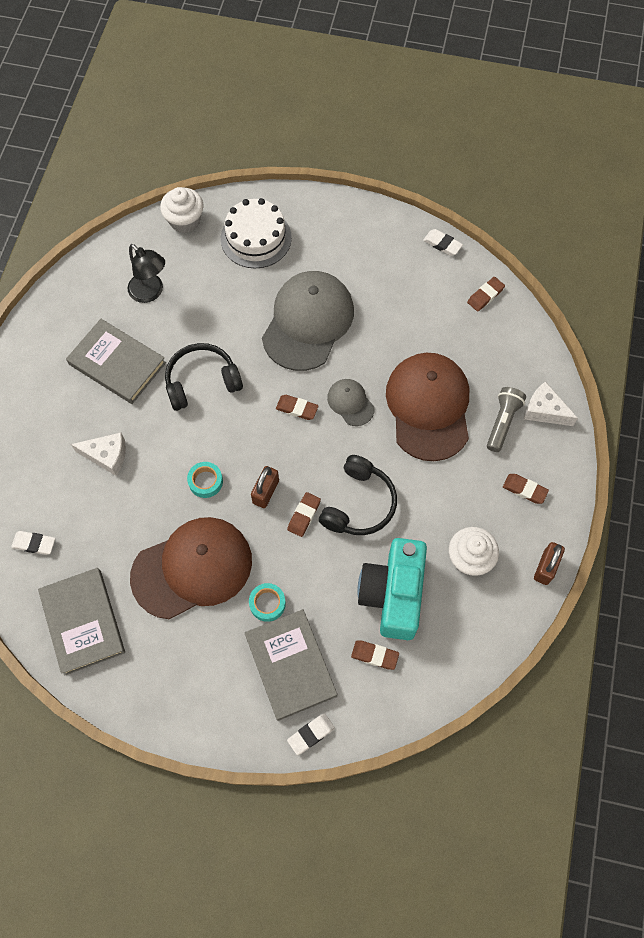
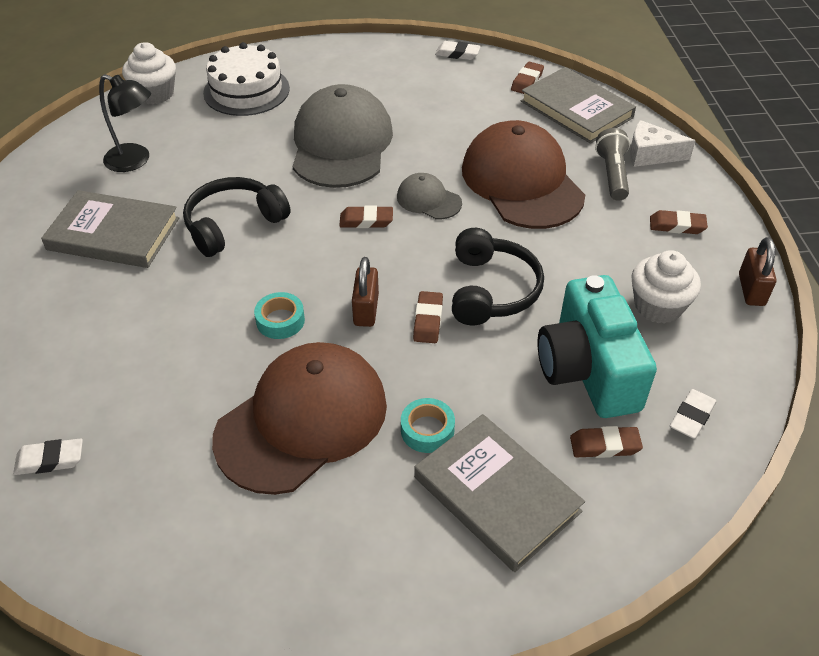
camera: 20 degrees left, 20 degrees down
grey book [38,568,125,676] -> grey book moved to [521,67,636,144]
white cheese [71,433,126,476] -> none
white eraser [287,713,335,755] -> white eraser moved to [670,389,717,439]

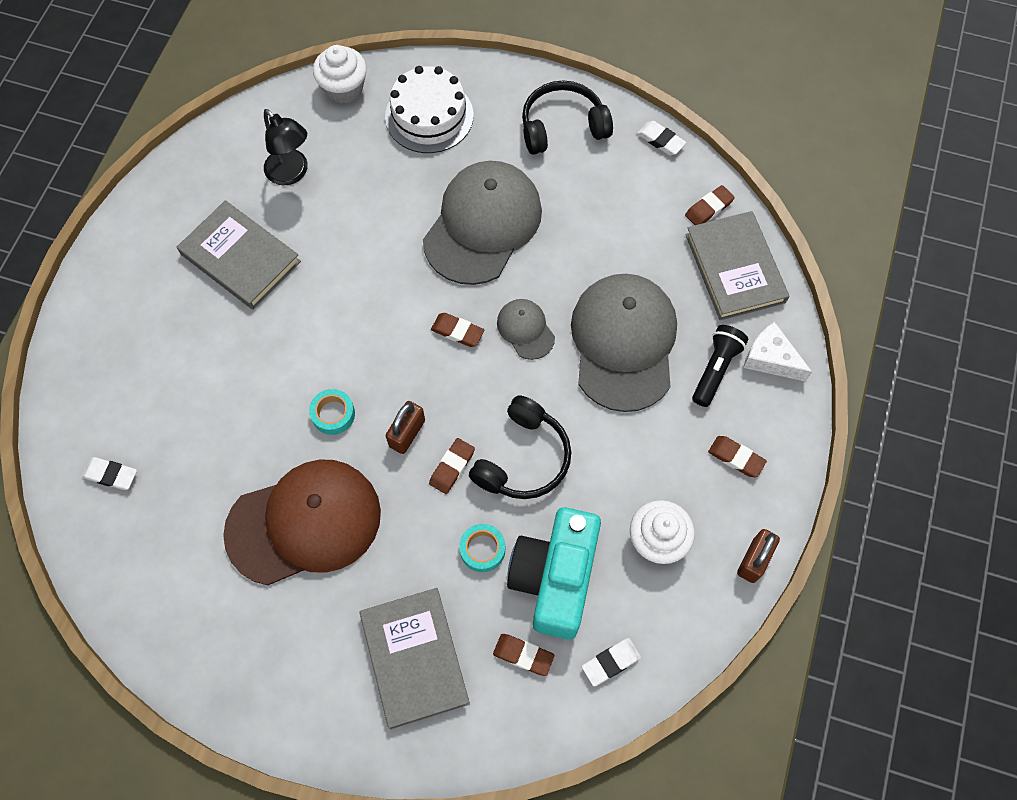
camera: 25 degrees right, 20 degrees up
black headphones [183,177,290,257] -> black headphones moved to [522,81,613,155]
turquoise tape [401,398,455,453] -> turquoise tape moved to [459,524,505,572]
brown cap [462,120,585,229] -> grey cap [571,274,677,412]
grey flashlight [595,128,630,201] -> black flashlight [692,325,748,407]

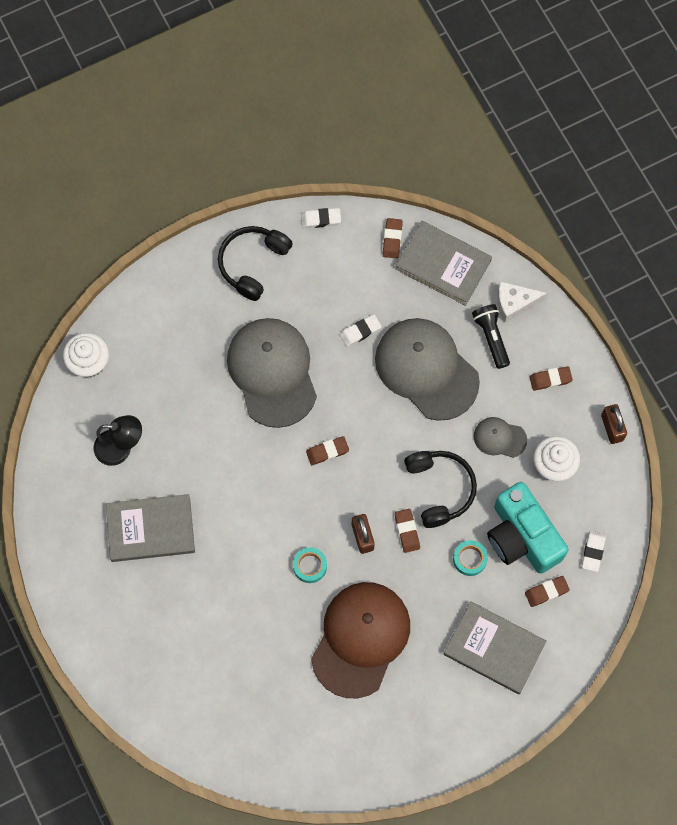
camera: 45 degrees left, 5 degrees up
white eraser [82,457,137,490] -> white eraser moved to [340,314,382,347]
white cake [385,66,474,153] -> none
grey cap [497,299,555,360] -> grey cap moved to [474,417,527,458]

